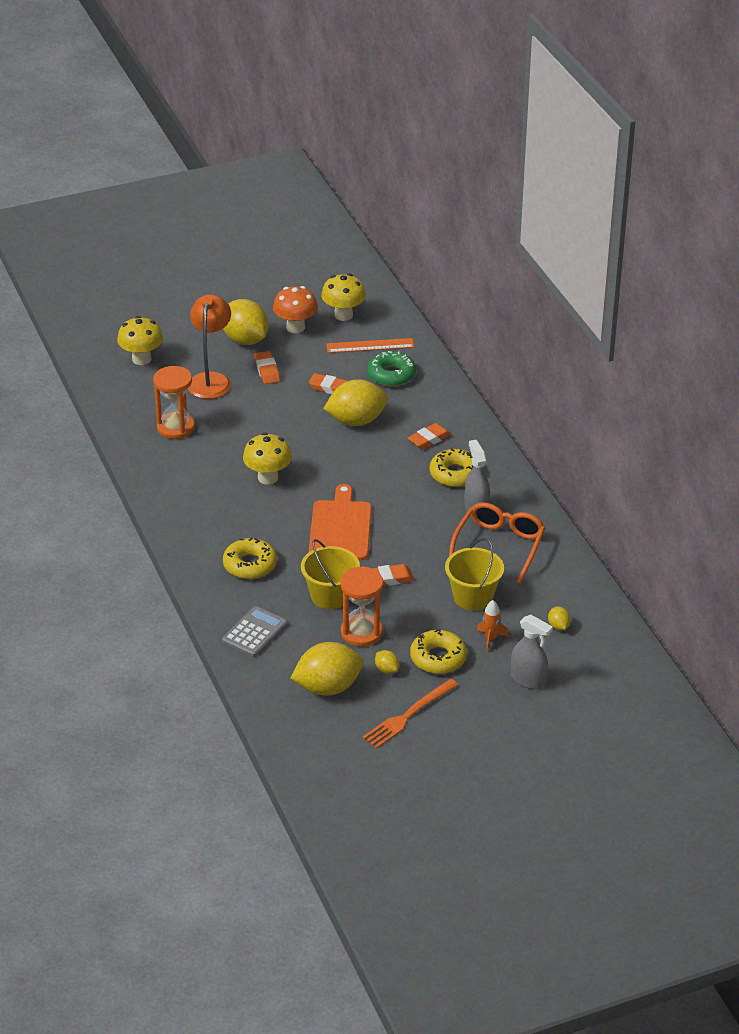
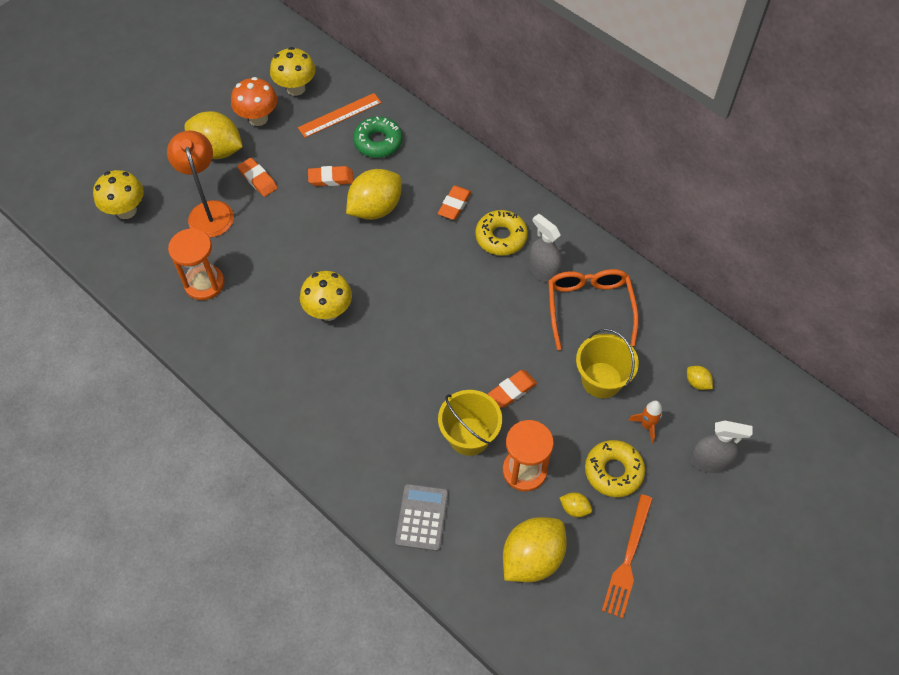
camera: 25 degrees left, 20 degrees up
yellow donut [223,538,277,579] -> none
orange cutting board [309,484,372,560] -> none

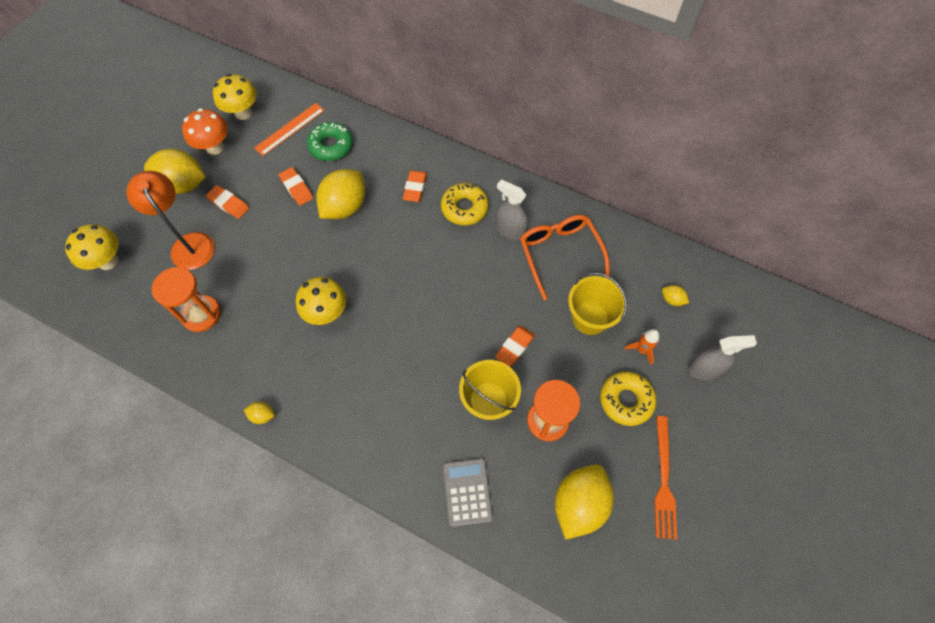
camera: 15 degrees left, 5 degrees up
orange eraser [308,166,353,186] -> orange eraser turned 75 degrees clockwise [279,167,313,206]
yellow lemon [559,492,592,517] -> yellow lemon moved to [244,402,275,424]

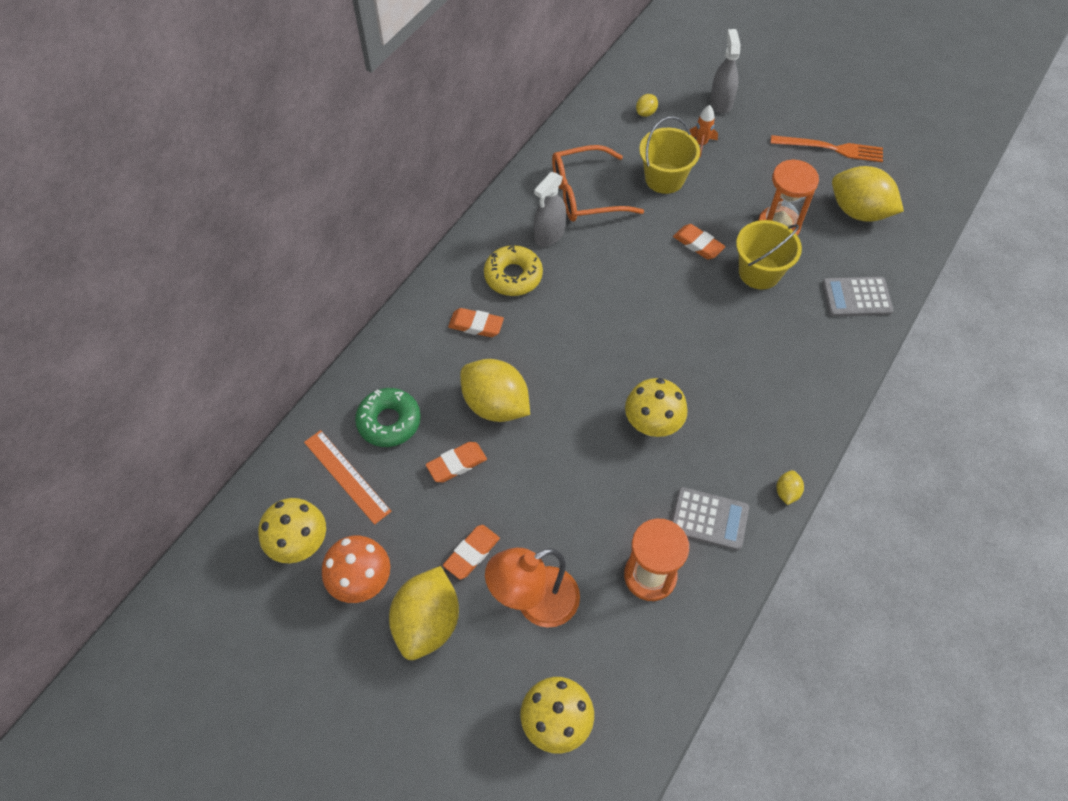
camera: 85 degrees left, 5 degrees down
yellow donut [600,372,657,426] -> none
none -> grey calculator [671,487,749,550]

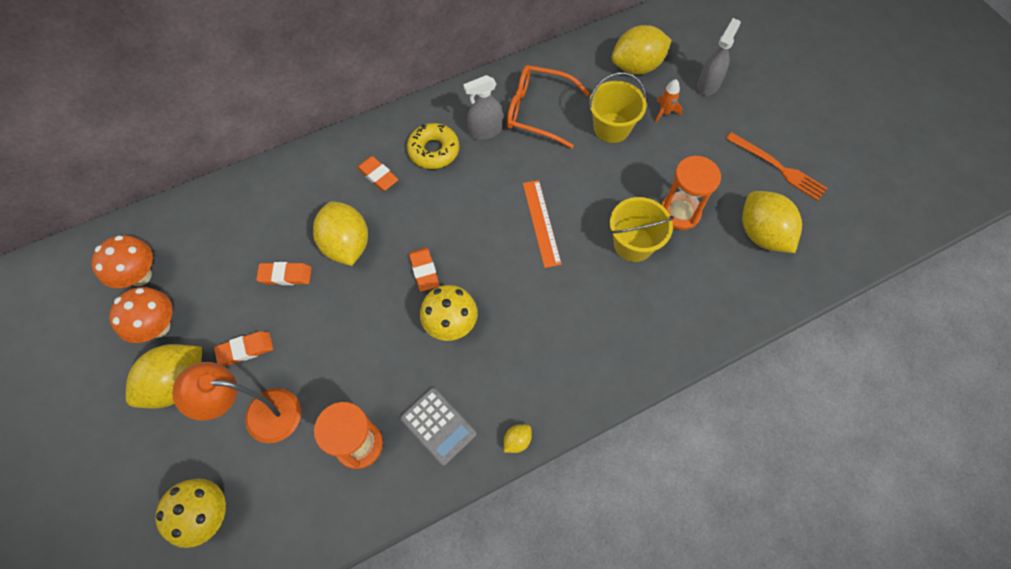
camera: 30 degrees right, 5 degrees up
yellow mushroom [258,498,326,563] -> orange mushroom [92,235,153,288]
orange ruler [304,430,392,525] -> orange ruler moved to [523,180,562,268]
green donut [355,388,421,447] -> none
yellow lemon [636,94,658,117] -> yellow lemon [612,25,672,74], size x2.34
orange eraser [673,224,726,259] -> orange eraser moved to [409,248,439,292]
grey calculator [822,277,893,317] -> none

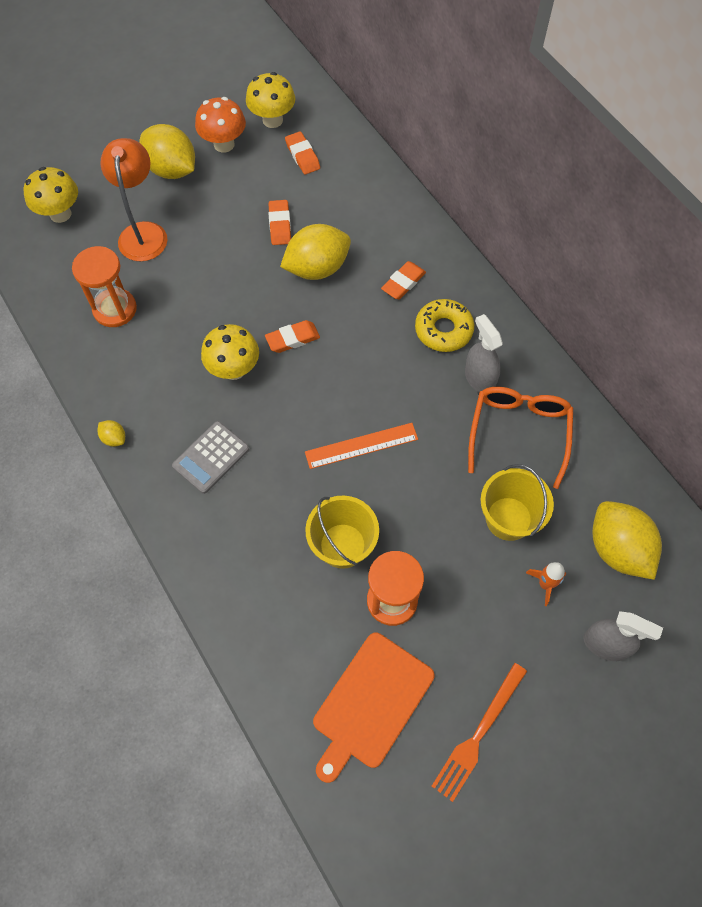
camera: 85 degrees right, 0 degrees up
orange mushroom [92,235,153,288] -> yellow mushroom [246,72,295,128]
orange eraser [214,331,273,366] -> orange eraser moved to [285,131,320,175]
grey calculator [400,388,476,466] -> grey calculator moved to [172,421,249,494]
yellow lemon [742,191,802,253] -> orange cutting board [313,633,434,783]

